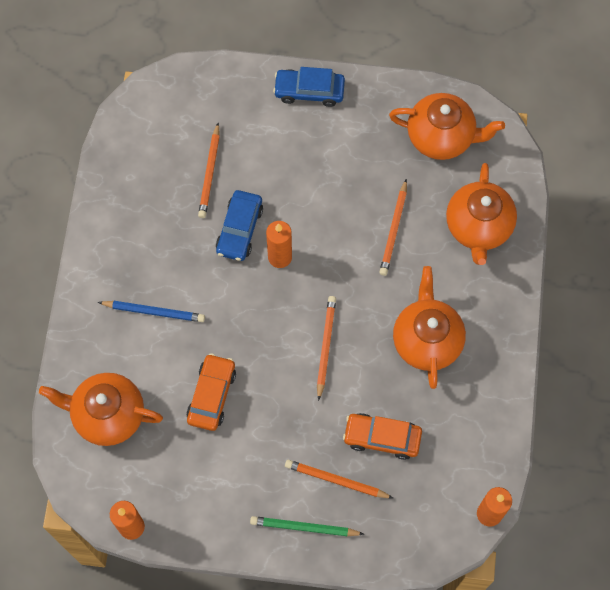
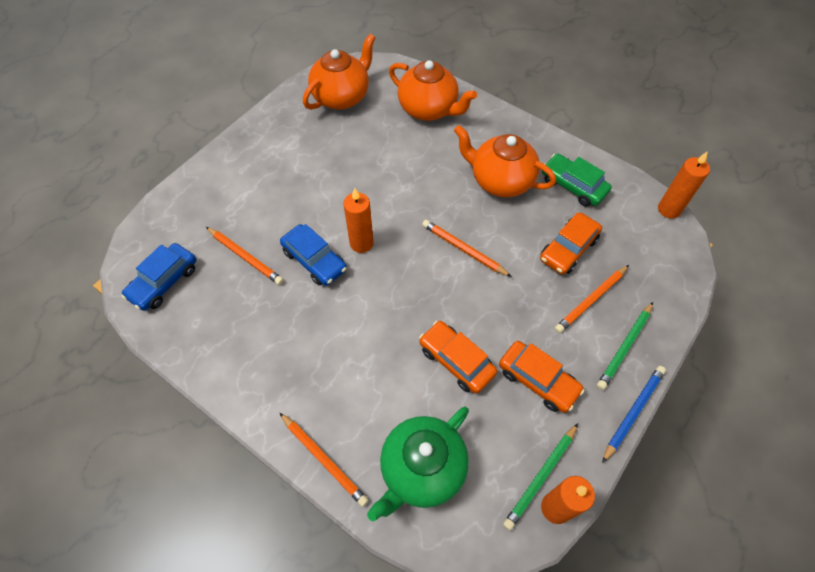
camera: 60 degrees left, 10 degrees down
orange teapot [39,373,163,446] -> green teapot [367,406,469,521]
blue pencil [98,301,205,322] -> blue pencil moved to [602,366,666,463]
blue car [273,67,345,107] -> blue car moved to [121,243,197,311]
orange pencil [379,179,407,276] -> orange pencil moved to [279,412,369,507]
none -> orange car [499,341,584,413]
none -> green pencil [503,423,578,531]
none -> green car [542,154,612,207]

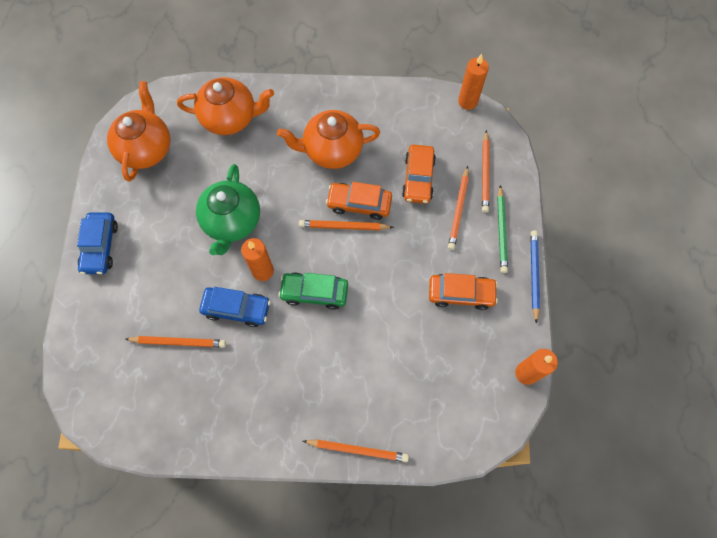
camera: 35 degrees left, 10 degrees up
blue car [121,243,197,311] -> blue car moved to [77,212,118,274]
green teapot [367,406,469,521] -> green teapot moved to [196,164,260,255]
orange car [419,321,497,394] -> orange car moved to [326,182,392,220]
green pencil [503,423,578,531] -> none
green car [542,154,612,207] -> green car moved to [278,272,348,310]
none -> orange pencil [482,130,490,212]

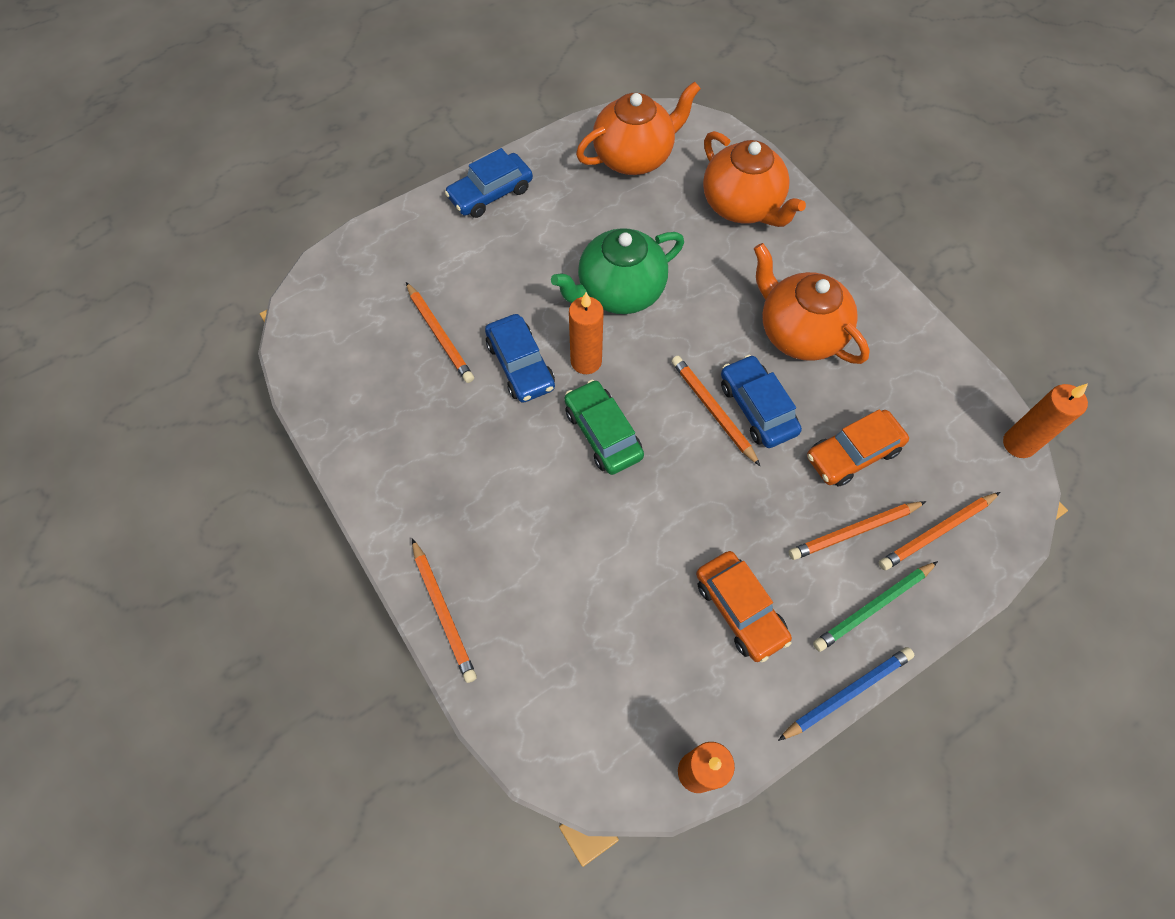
camera: 55 degrees right, 5 degrees down
orange car [326,182,392,220] -> blue car [721,355,802,448]

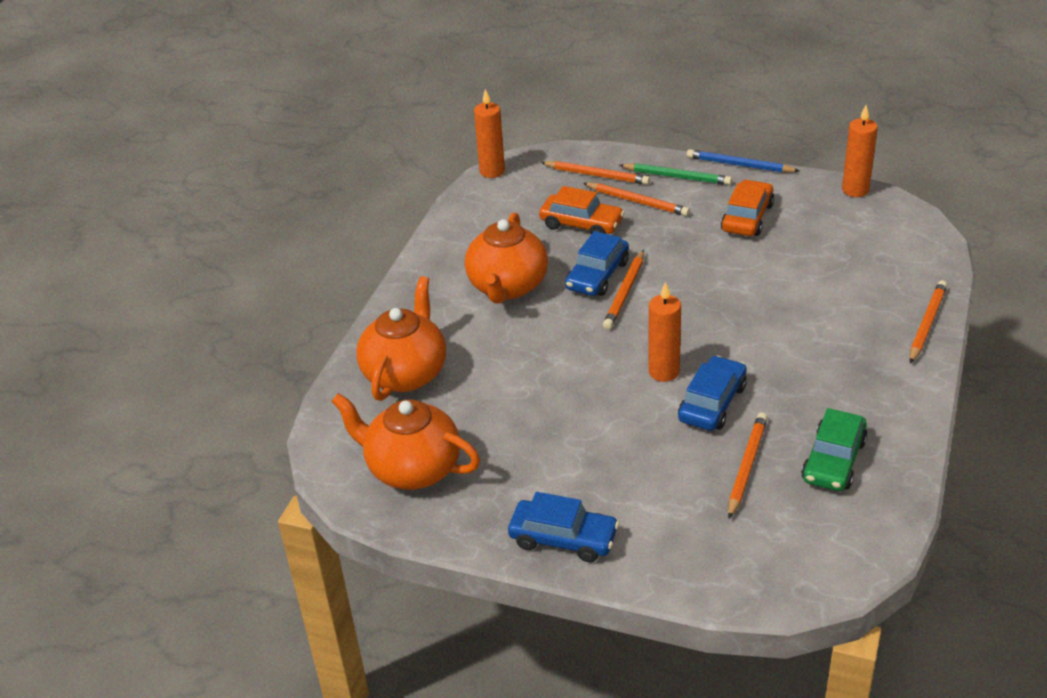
camera: 125 degrees left, 25 degrees down
green teapot [551,228,684,314] -> none
green car [564,380,644,475] -> green car moved to [801,408,868,491]

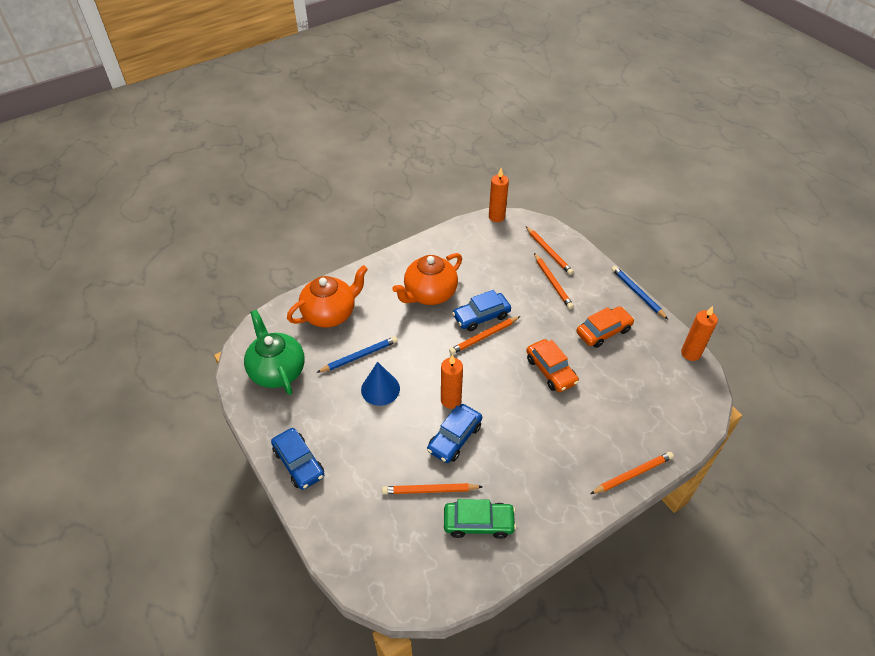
camera: 35 degrees right, 10 degrees up
orange teapot [331,393,480,490] -> green teapot [244,310,305,395]
orange car [539,186,625,234] -> orange car moved to [526,339,579,392]
green pencil [619,163,732,185] -> none
blue car [678,356,747,431] -> blue car turned 150 degrees clockwise [427,404,482,463]
orange pencil [728,413,768,519] -> orange pencil turned 150 degrees counterclockwise [382,483,483,494]
green car [801,408,868,491] -> green car turned 150 degrees counterclockwise [444,499,516,539]
none -> blue pencil [316,336,398,373]
none -> blue cone [361,362,400,406]

